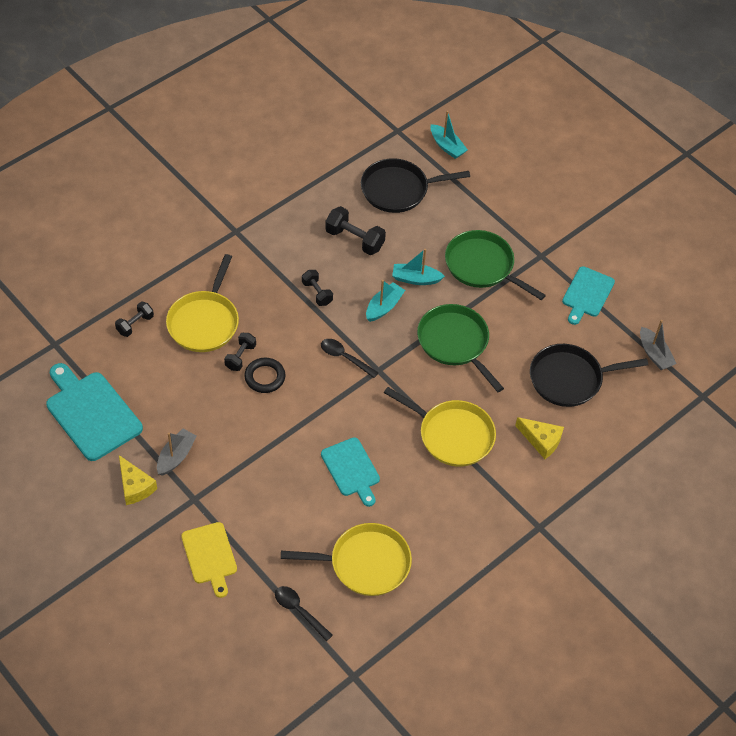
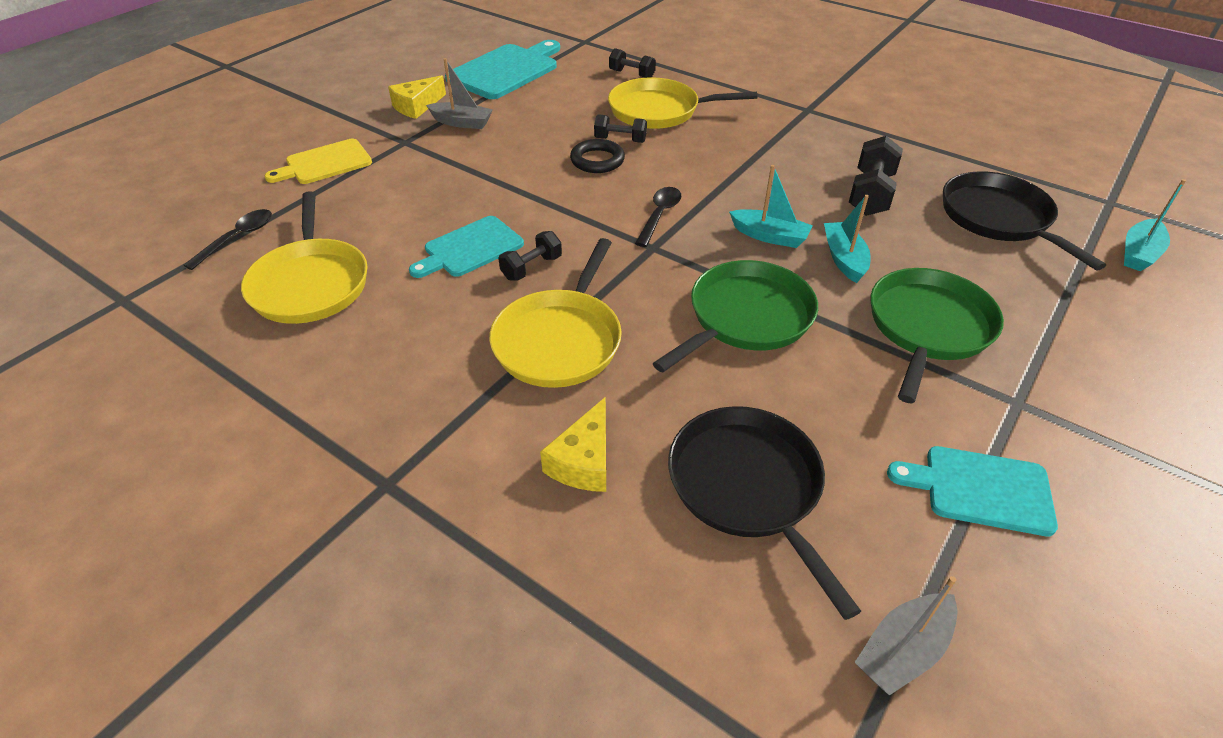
camera: 80 degrees right, 10 degrees down
black dumbbell [302,270,333,306] -> black dumbbell moved to [498,231,562,281]

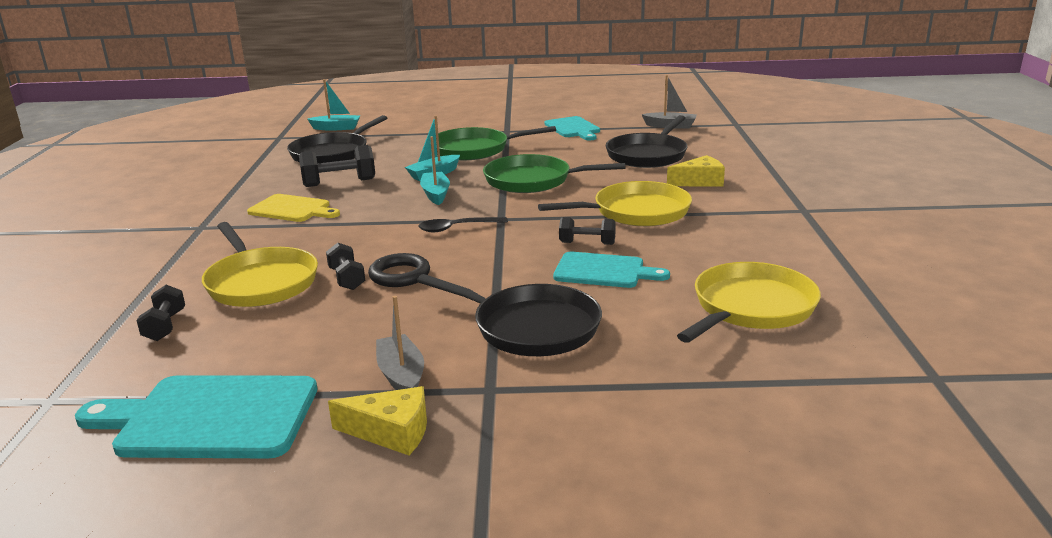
camera: 125 degrees left, 20 degrees down
black spoon [184,209,272,270] -> none
yellow cutting board [265,139,372,184] -> yellow cutting board moved to [247,194,340,222]
none -> black pan [417,274,602,356]

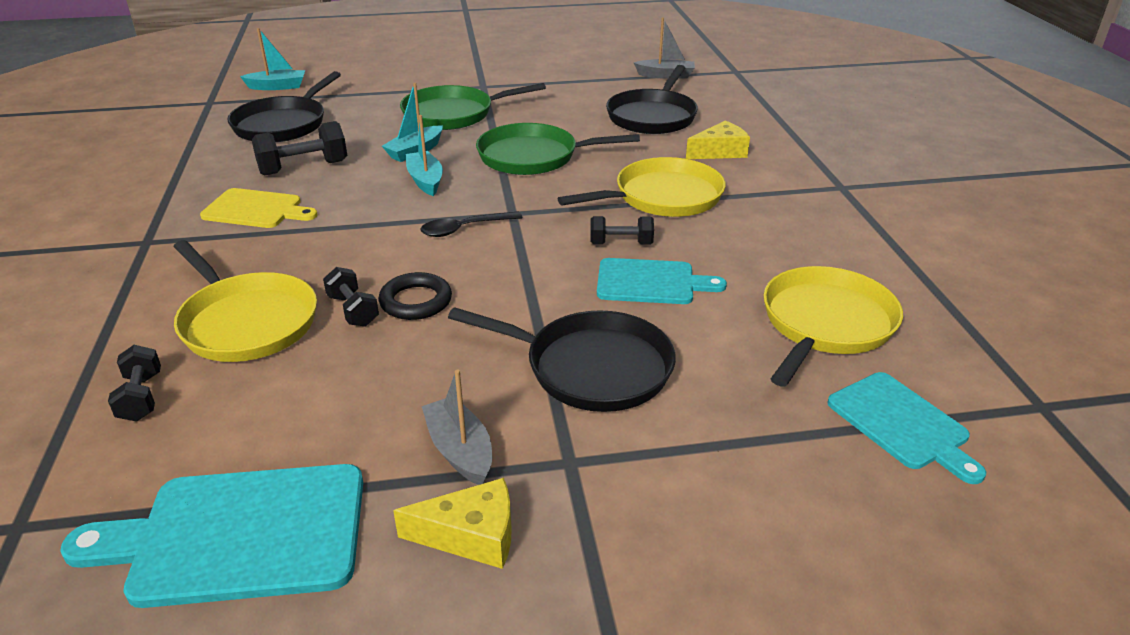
camera: 10 degrees left, 10 degrees up
turquoise cutting board [544,116,600,141] -> turquoise cutting board moved to [827,372,986,484]

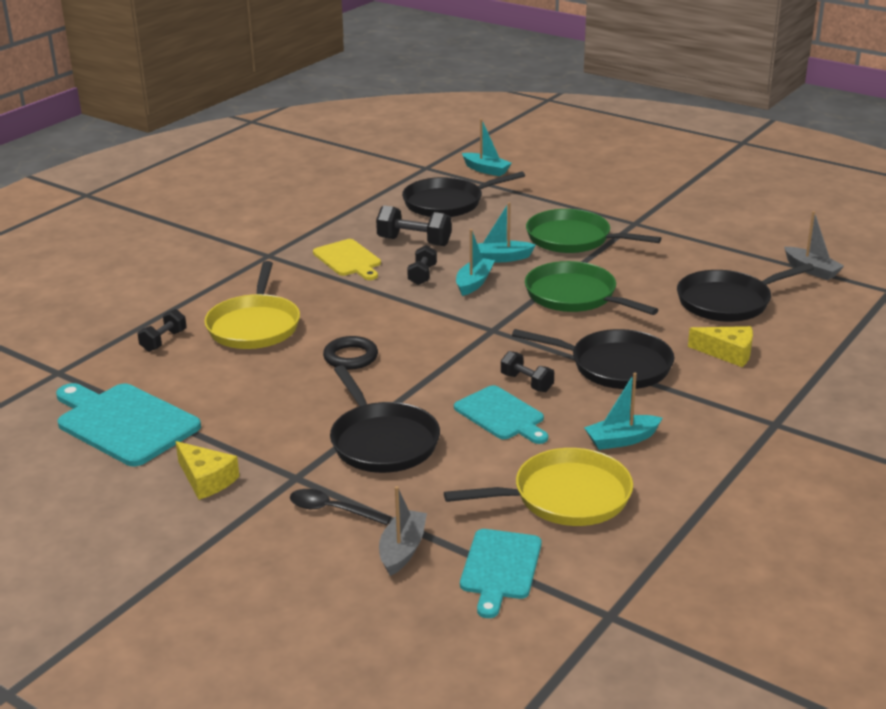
camera: 45 degrees right, 5 degrees down
black dumbbell [323,267,379,327] -> black dumbbell moved to [407,245,437,285]
black spoon [420,211,523,237] -> black spoon moved to [290,489,392,525]
grey boat [422,370,492,485] -> grey boat moved to [379,486,427,576]
yellow pan [557,157,726,217] -> black pan [512,329,674,389]
none -> turquoise boat [584,373,662,450]

